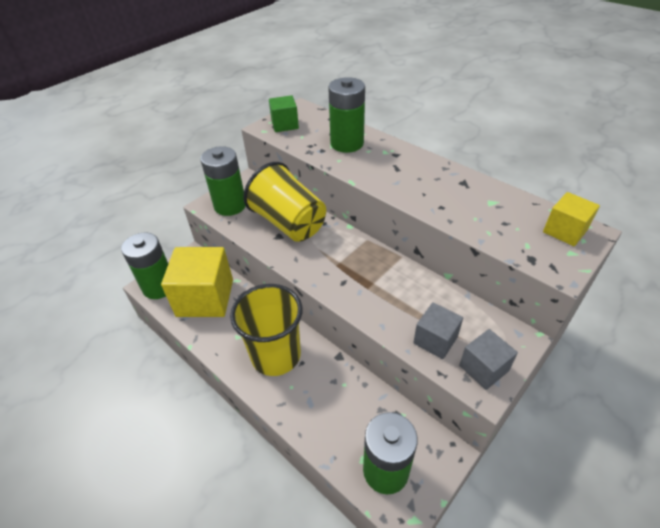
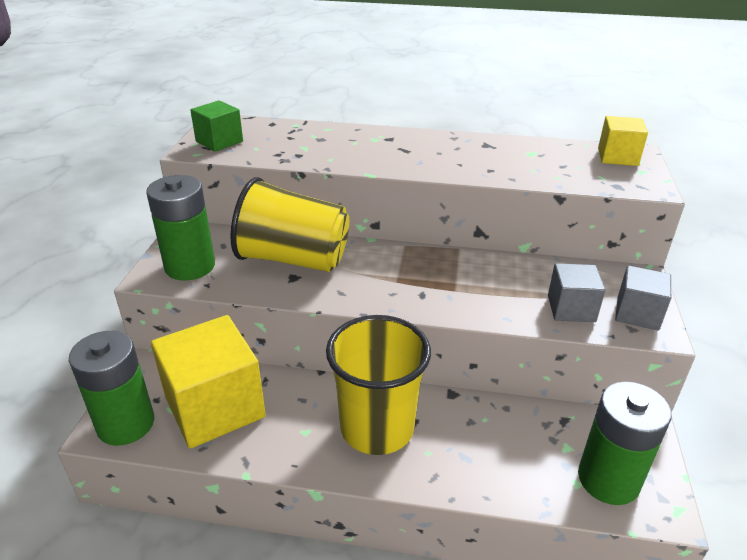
camera: 35 degrees left, 10 degrees down
green battery [328,77,365,153] -> none

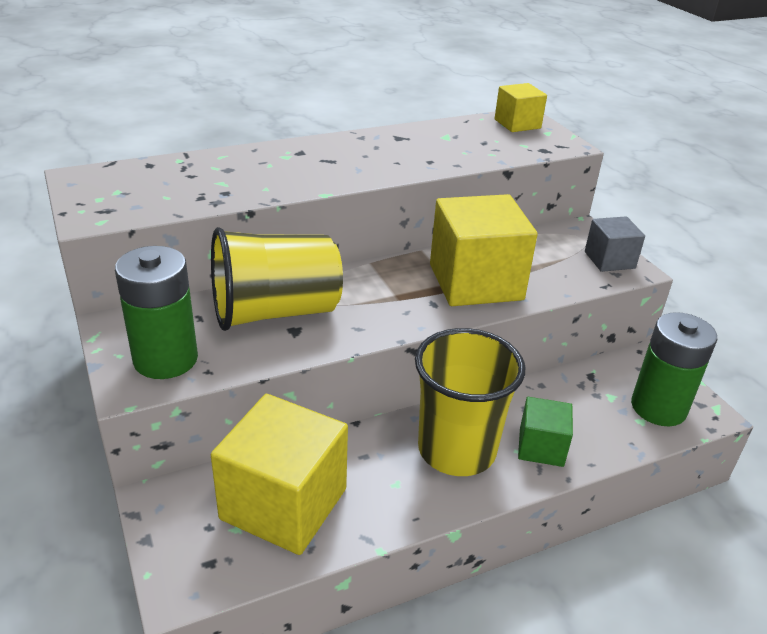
camera: 35 degrees left, 0 degrees up
green battery [69,331,154,446] -> none
green cube [190,100,243,152] -> green cube moved to [518,397,573,467]
grey cube [548,263,605,322] -> none
none -> yellow cube [430,194,538,306]

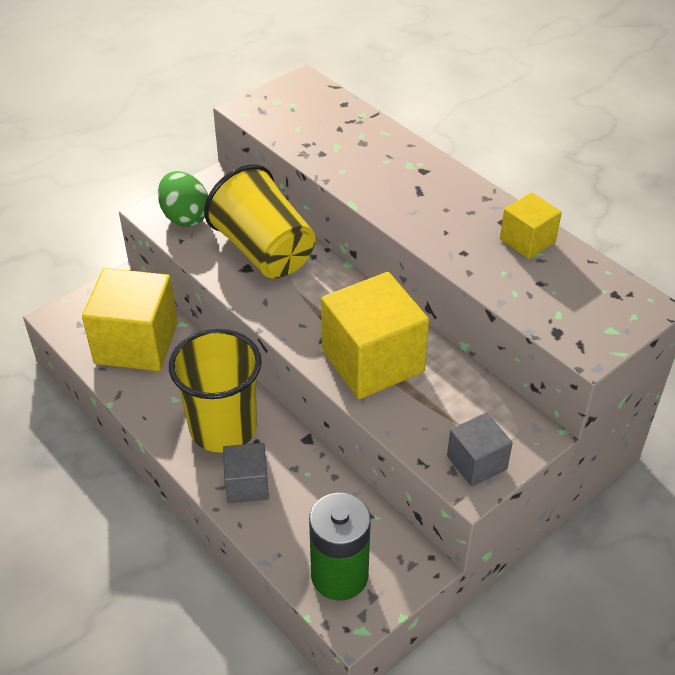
camera: 75 degrees right, 10 degrees up
green battery [115,246,198,379] -> green egg [158,171,208,227]
yellow cube [495,83,547,132] -> yellow cube moved to [500,192,562,259]
green cube [518,397,573,467] -> grey cube [223,443,269,503]

